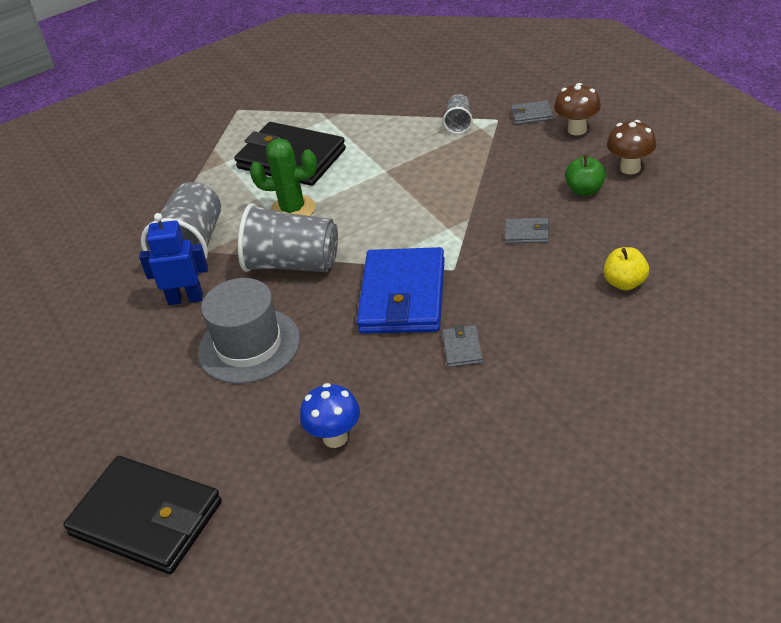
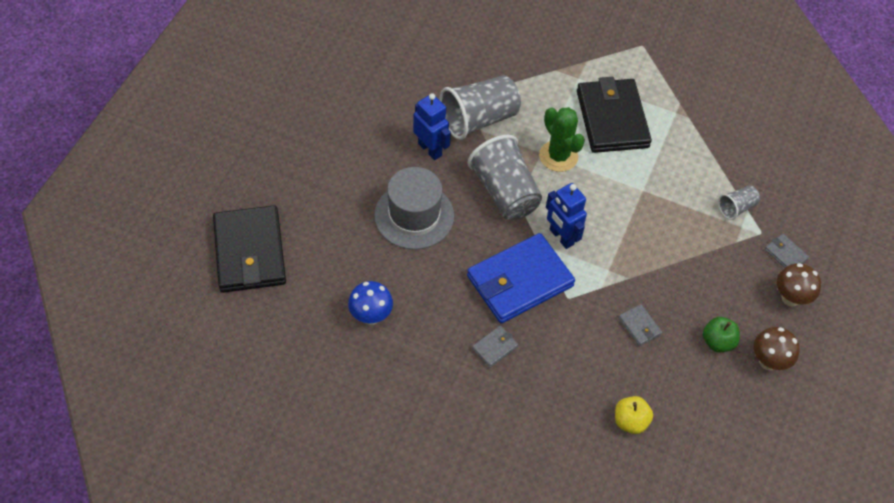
camera: 45 degrees right, 15 degrees up
none -> blue robot [546,183,587,249]

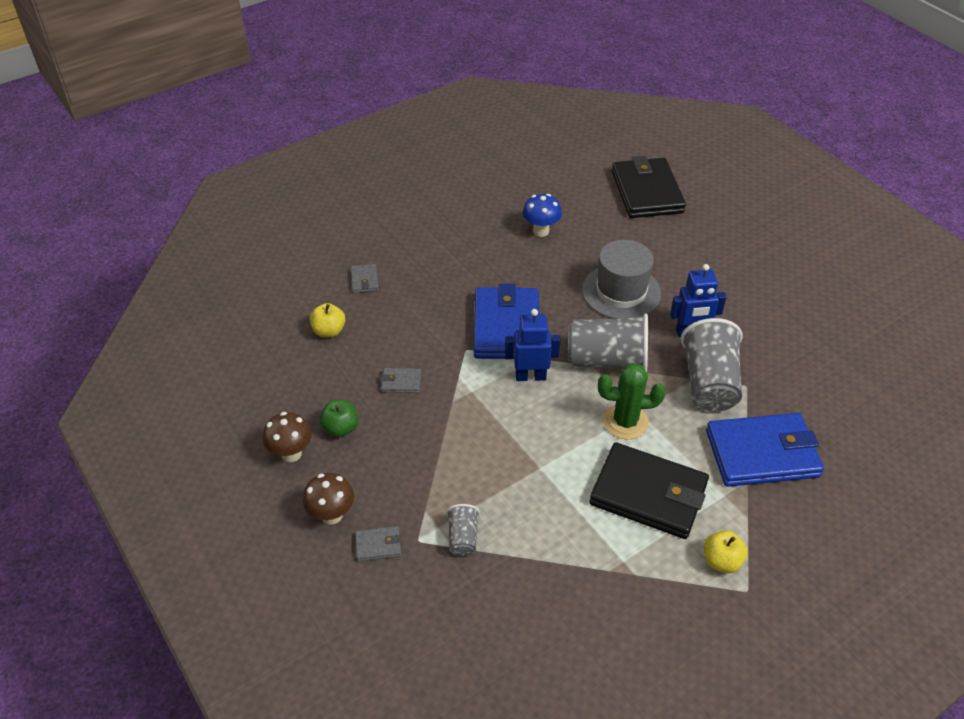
camera: 125 degrees right, 10 degrees down
black wallet [213,205,286,293] -> black wallet turned 60 degrees clockwise [612,156,686,218]
grey wallet [472,326,518,368] -> grey wallet moved to [351,264,379,293]
none -> yellow apple [704,531,748,573]
none -> blue wallet [706,413,824,487]

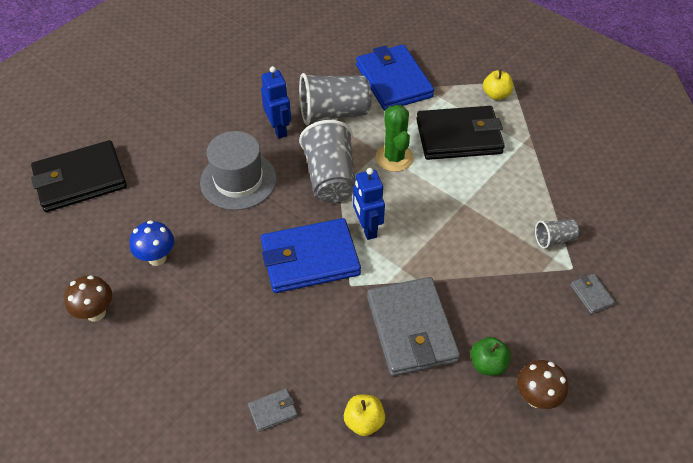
camera: 105 degrees left, 5 degrees up
brown mushroom [303,473,354,525] -> brown mushroom moved to [64,275,112,322]
grey wallet [381,368,422,393] -> grey wallet [367,277,460,376], size x2.41
black wallet [589,442,709,539] -> black wallet turned 75 degrees clockwise [416,106,505,160]

